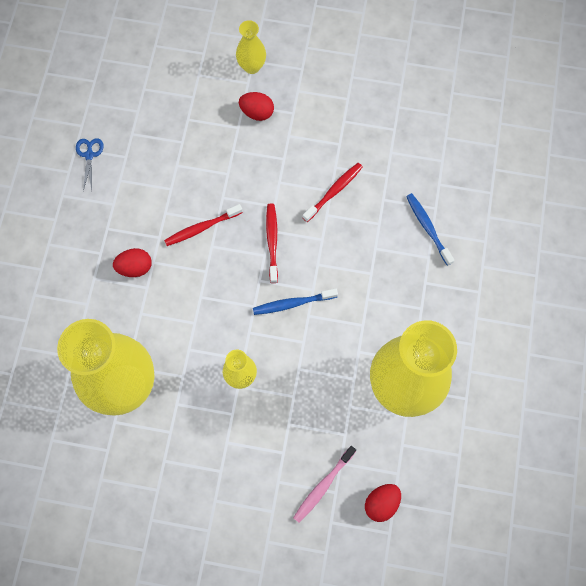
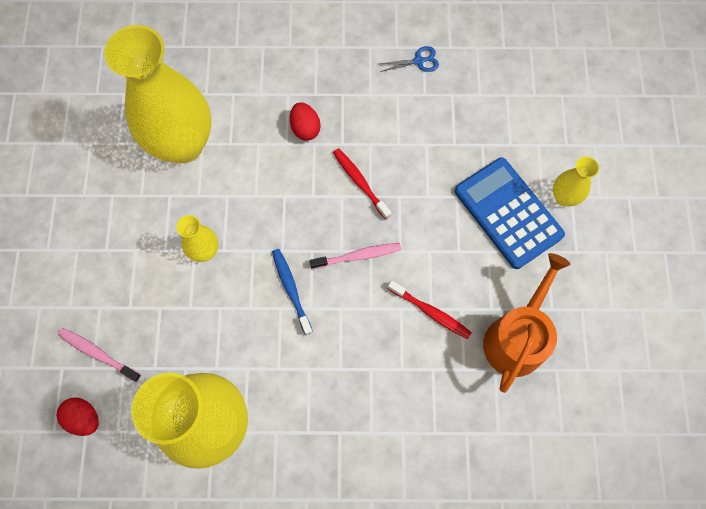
camera: 80 degrees right, 0 degrees up
red egg [239,92,274,121] -> blue calculator [455,157,565,269]
red toothbrush [266,204,278,283] -> pink toothbrush [310,243,401,269]
blue toothbrush [406,193,454,266] -> none
none -> orange watering can [483,253,570,393]

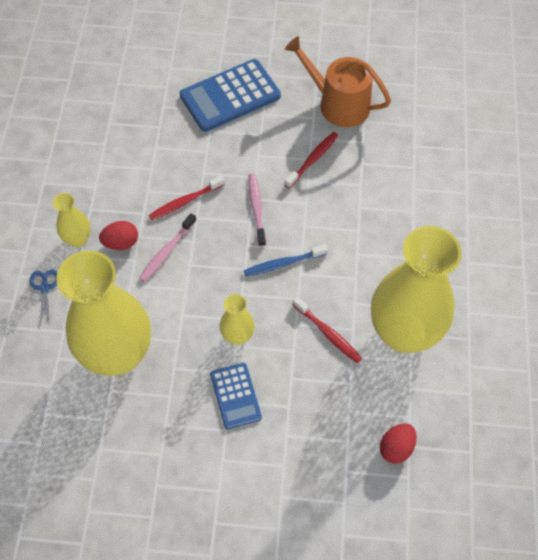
camera: 85 degrees left, 10 degrees down
pink toothbrush [58,328,141,382] -> pink toothbrush moved to [139,213,197,282]
blue scissors [380,46,439,72] -> blue scissors moved to [30,269,58,325]
yellow vase [553,156,599,206] -> yellow vase moved to [53,193,91,247]
none -> blue calculator [210,363,262,429]
none -> red toothbrush [292,296,362,363]

